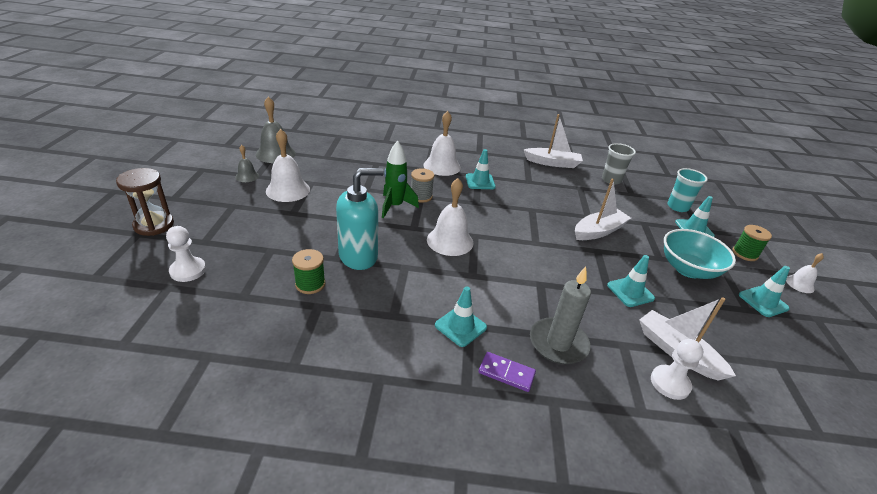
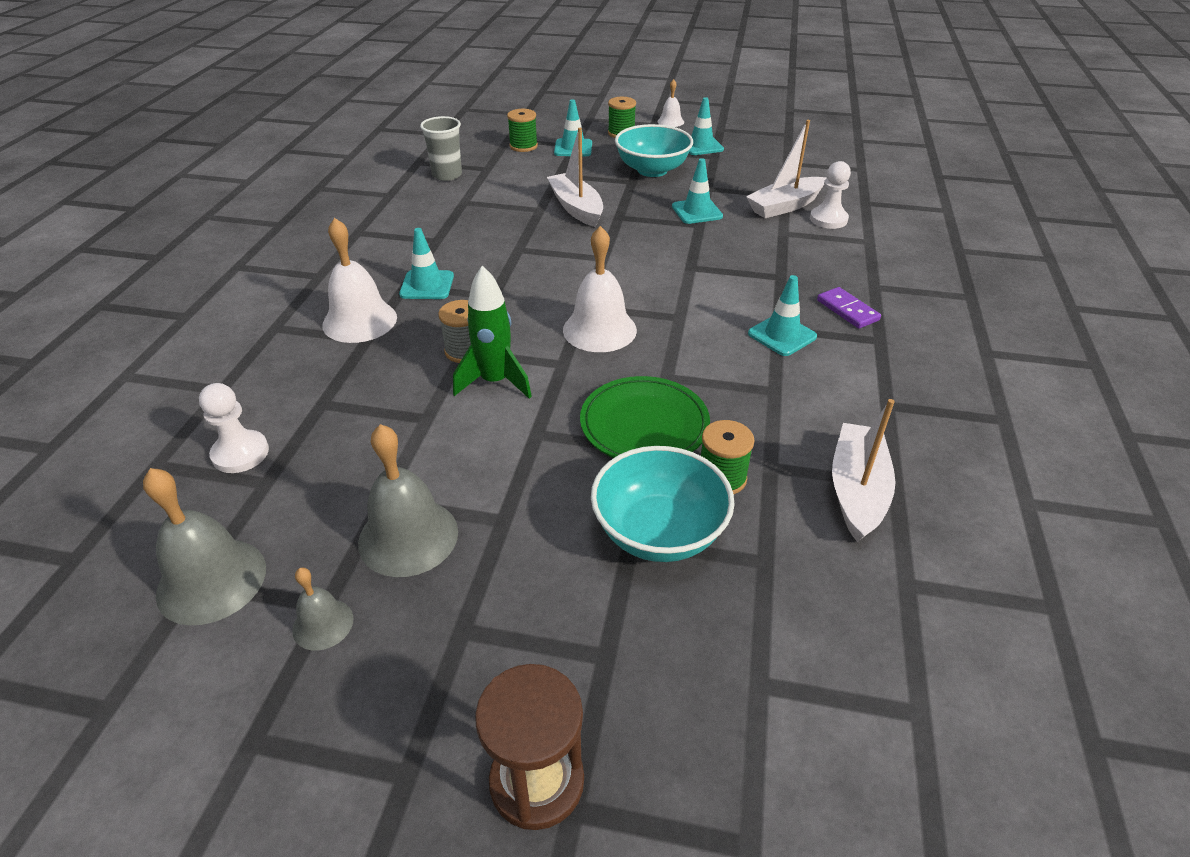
camera: 80 degrees left, 5 degrees up
white pawn [166,226,206,282] -> white pawn moved to [199,383,269,473]
white bell [266,129,310,202] -> grey bell [358,424,458,577]
turquoise soap dispenser [336,168,384,270] -> green plate [580,376,710,458]
purple domino [479,352,536,392] -> purple domino turned 60 degrees counterclockwise [817,287,881,329]
white boat [524,114,583,168] -> white boat moved to [832,399,895,542]
grey candle [530,266,591,364] -> none
turquoise cup [668,168,708,212] -> green spool [507,109,538,152]
none -> turquoise bowl [591,446,735,562]

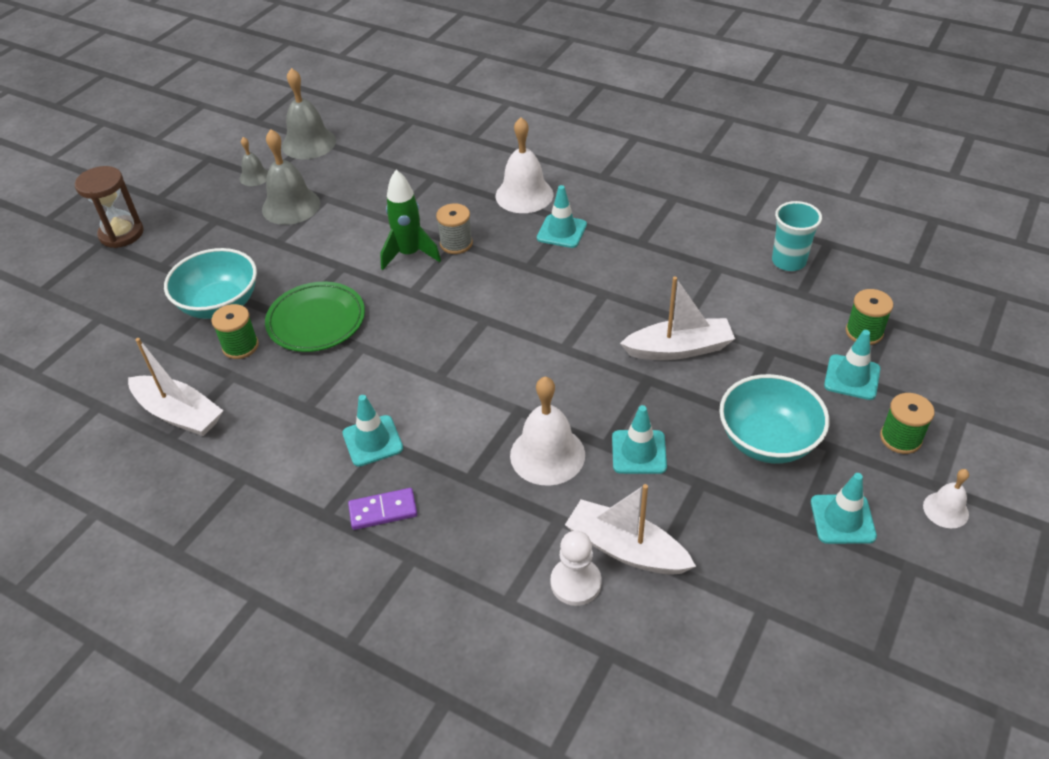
camera: 110 degrees right, 5 degrees up
white pawn [199,383,269,473] -> none
grey cup [420,116,462,181] -> turquoise cup [772,201,822,271]
white bell [563,226,637,352] -> white bell moved to [510,377,585,486]
white boat [746,120,827,218] -> white boat turned 45 degrees counterclockwise [565,484,696,575]

